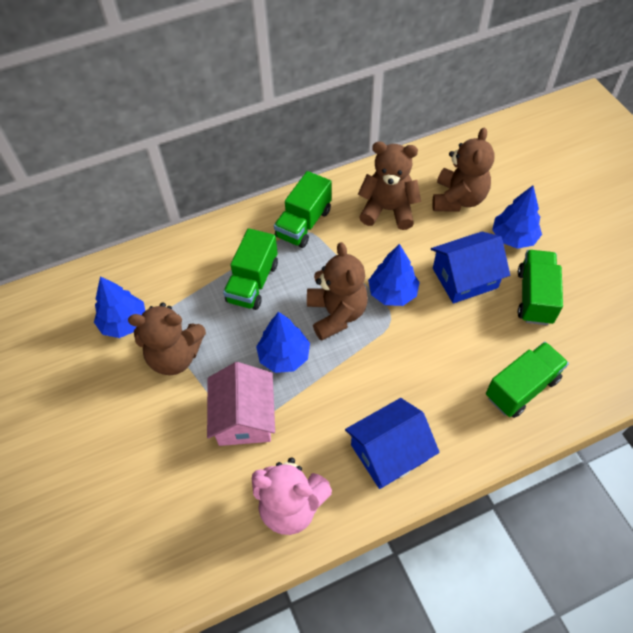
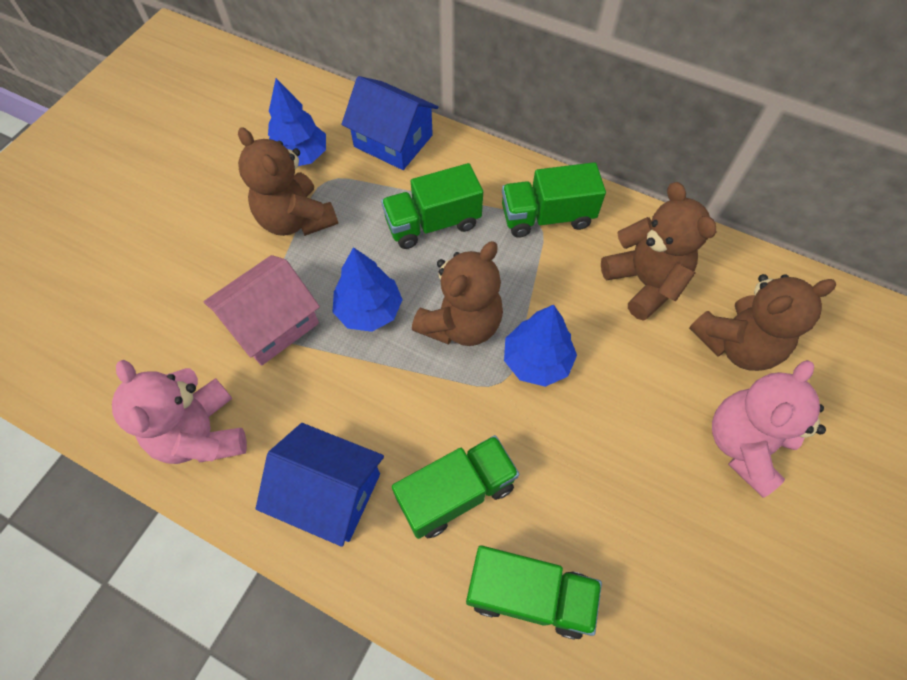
camera: 50 degrees right, 5 degrees up
blue house [431,232,510,303] -> blue house moved to [341,76,438,170]
blue tree [492,185,542,249] -> pink teddy bear [712,360,826,498]
green truck [518,250,563,325] -> green truck moved to [392,435,519,539]

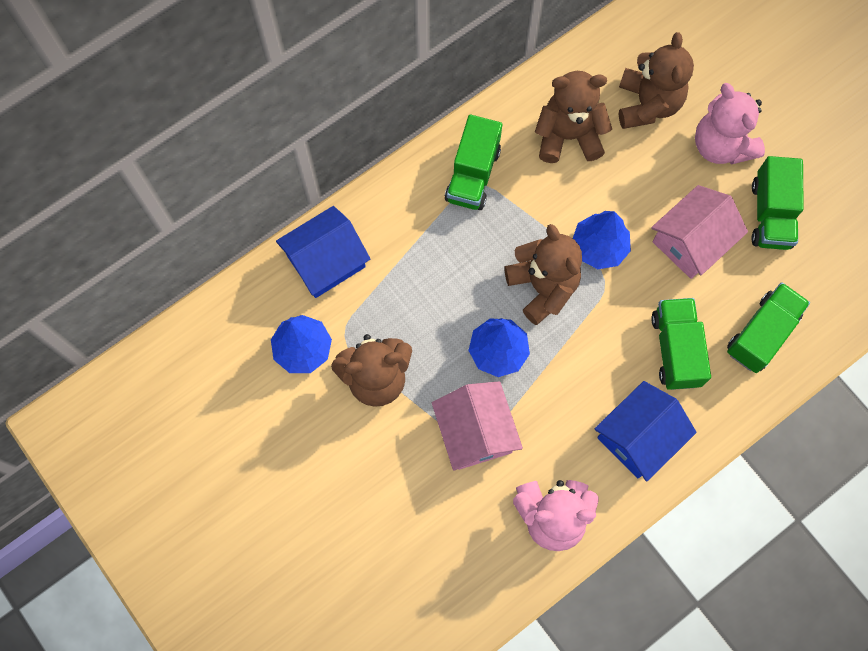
camera: 65 degrees left, 10 degrees up
green truck [381,163,483,249] -> green truck moved to [751,156,804,250]
none -> pink house [651,185,748,279]

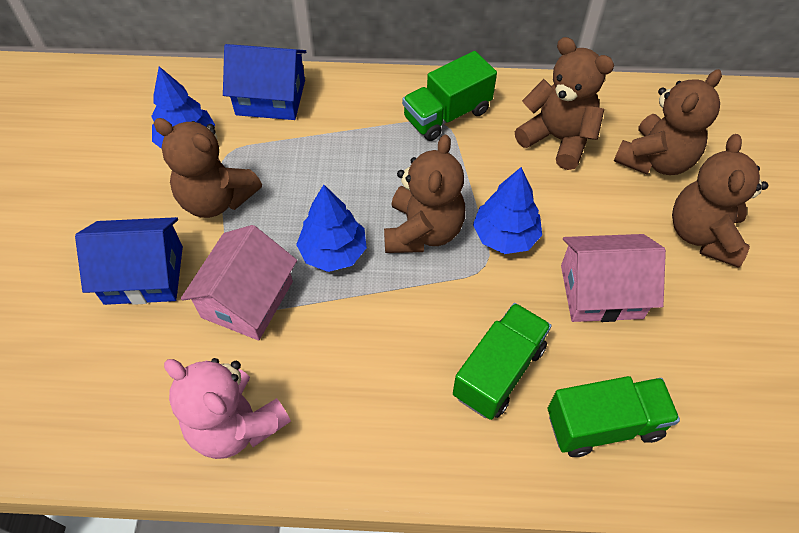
camera: 40 degrees right, 15 degrees down
blue house [594,381,697,482] -> blue house moved to [75,217,183,305]
pink teddy bear [695,83,765,165] -> brown teddy bear [672,134,768,268]
green truck [751,156,804,250] -> none

